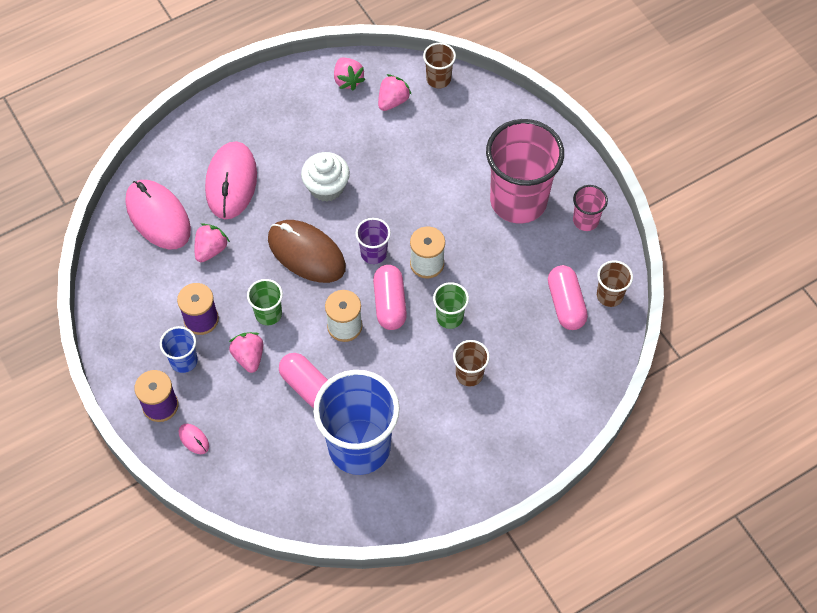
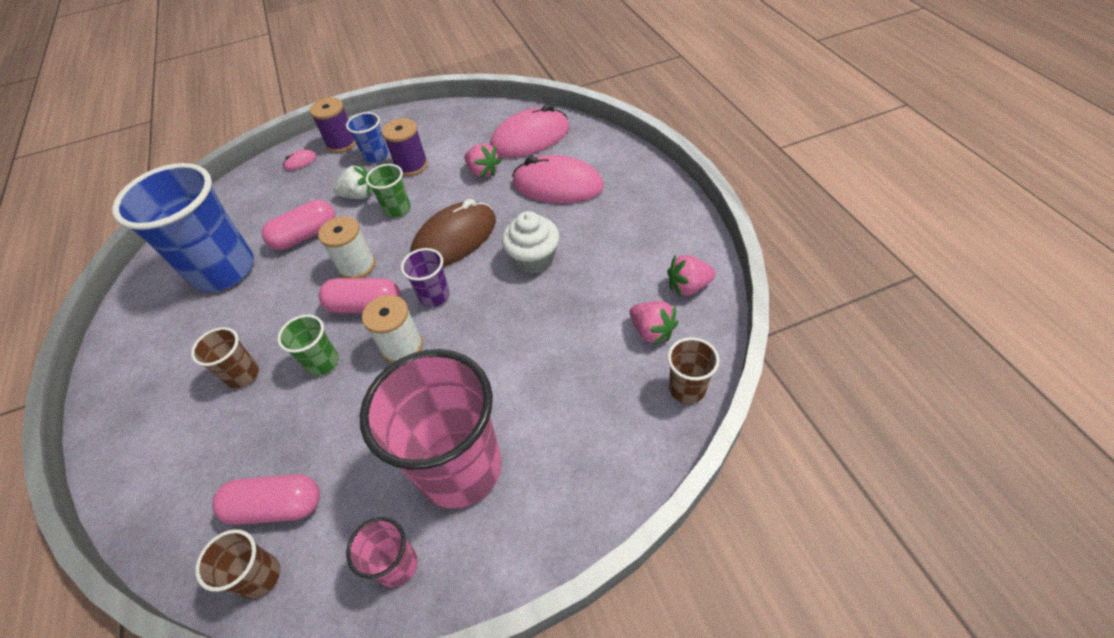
camera: 105 degrees right, 10 degrees down
pink strawberry [229,332,263,373] -> white strawberry [333,164,373,199]

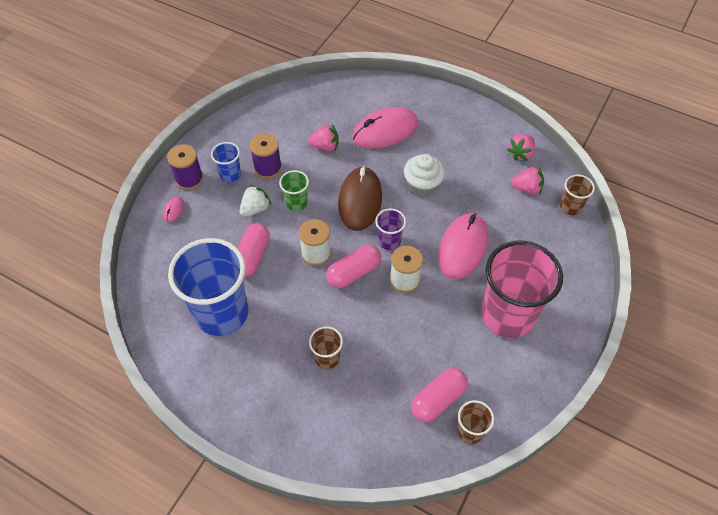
camera: 45 degrees left, 5 degrees up
green cup [278,315,339,376] -> none
pink cup [346,517,418,587] -> none
pink mouse [490,104,570,158] -> pink mouse moved to [438,213,488,279]

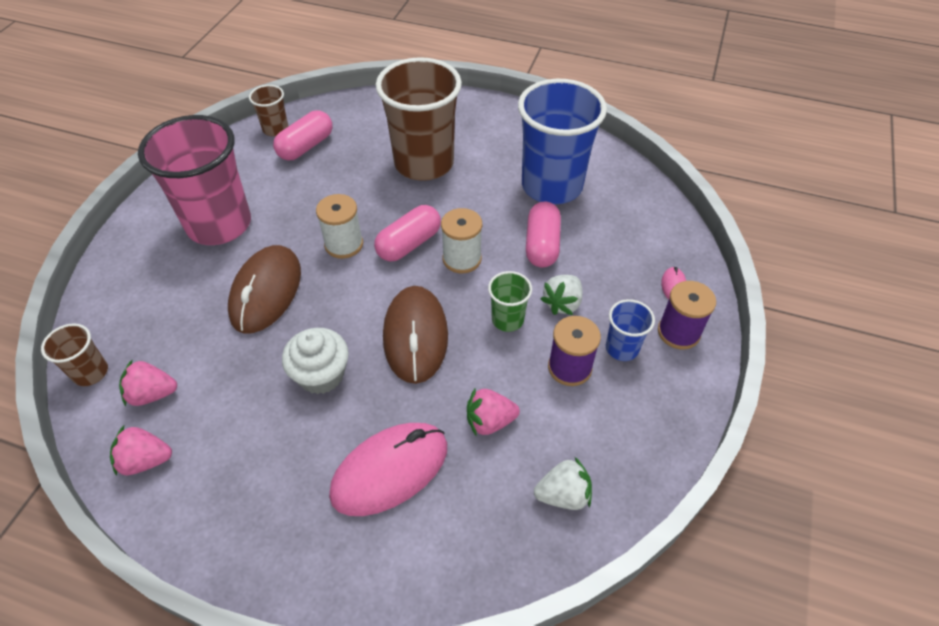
camera: 170 degrees right, 5 degrees down
brown cup [309,326,343,369] -> brown cup [376,57,462,181], size x2.21
purple cup [375,208,406,250] -> none
pink mouse [438,213,488,279] -> brown mouse [228,245,301,333]
pink strawberry [507,134,535,161] -> pink strawberry turned 120 degrees counterclockwise [110,426,172,476]
none -> white strawberry [534,456,592,510]

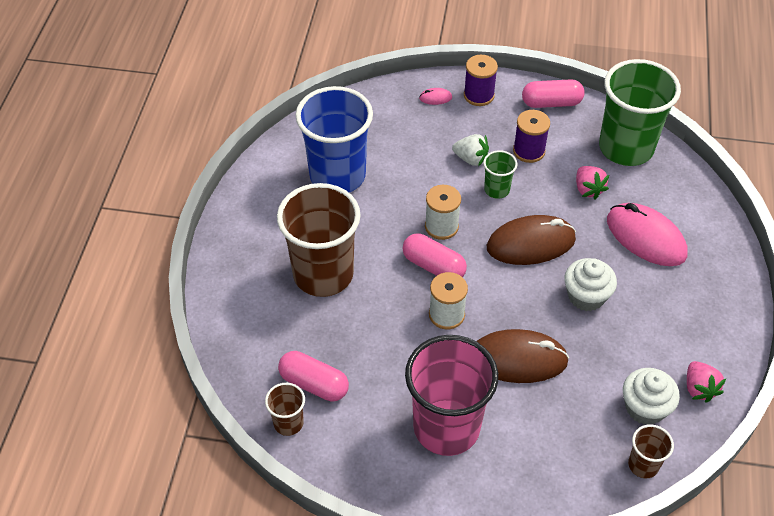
camera: 100 degrees left, 0 degrees up
pink strawberry [119,359,177,406] -> white cupcake [623,368,680,425]
pink capsule [526,202,561,268] -> pink capsule moved to [522,79,585,108]
white strawberry [534,456,592,510] -> green cup [599,59,681,166]
blue cup [606,299,655,361] -> none

